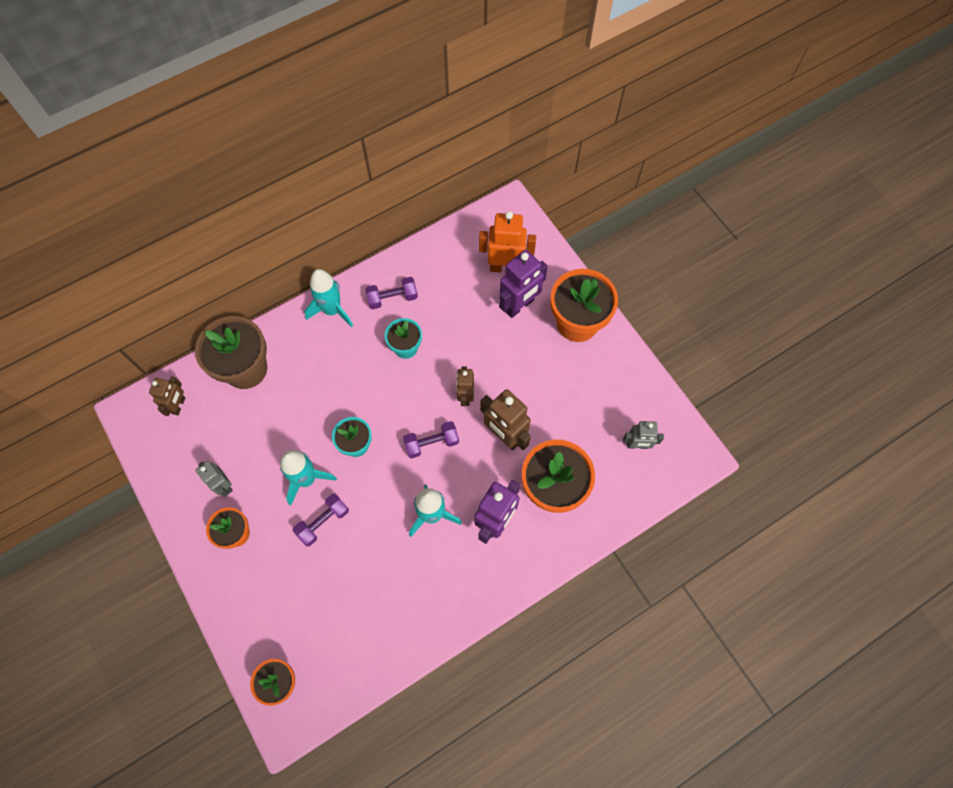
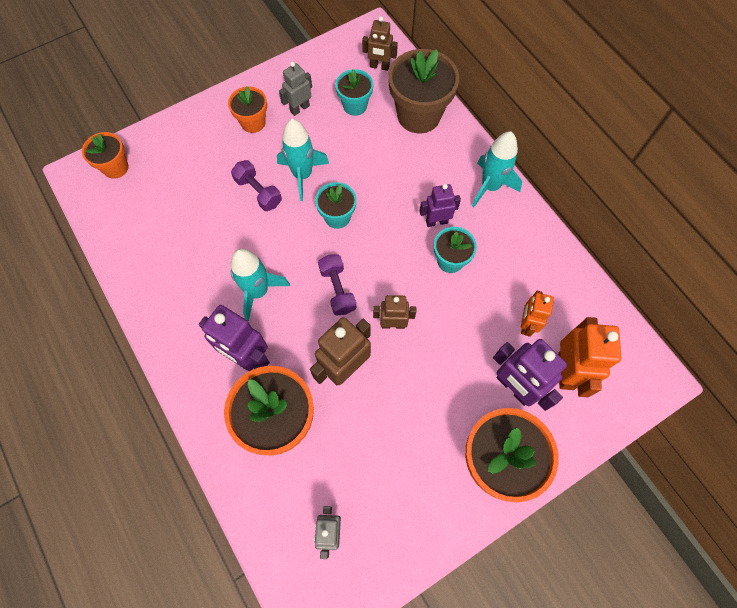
camera: 90 degrees right, 0 degrees up
purple dumbbell [365,277,418,309] -> none
none -> turquoise flower pot [335,69,373,116]
none -> purple robot [420,184,461,227]
none -> orange robot [521,291,554,337]

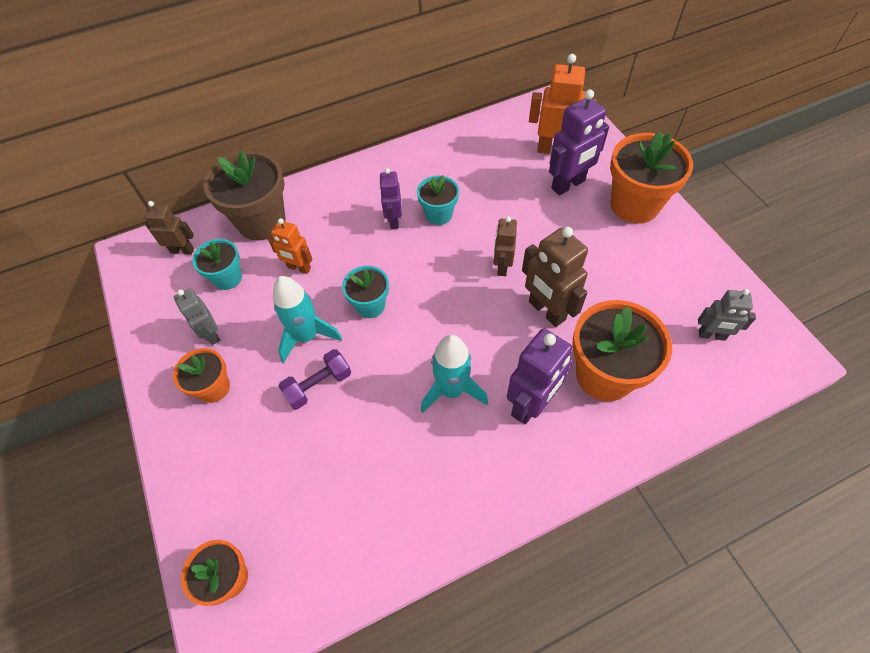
camera: 80 degrees left, 10 degrees down
purple dumbbell [318,254,356,316] -> none
brown robot [362,16,398,71] -> brown robot turned 105 degrees counterclockwise [144,201,194,255]
turquoise rocket [472,131,522,207] -> none
orange robot [521,291,554,337] -> orange robot moved to [268,218,312,274]

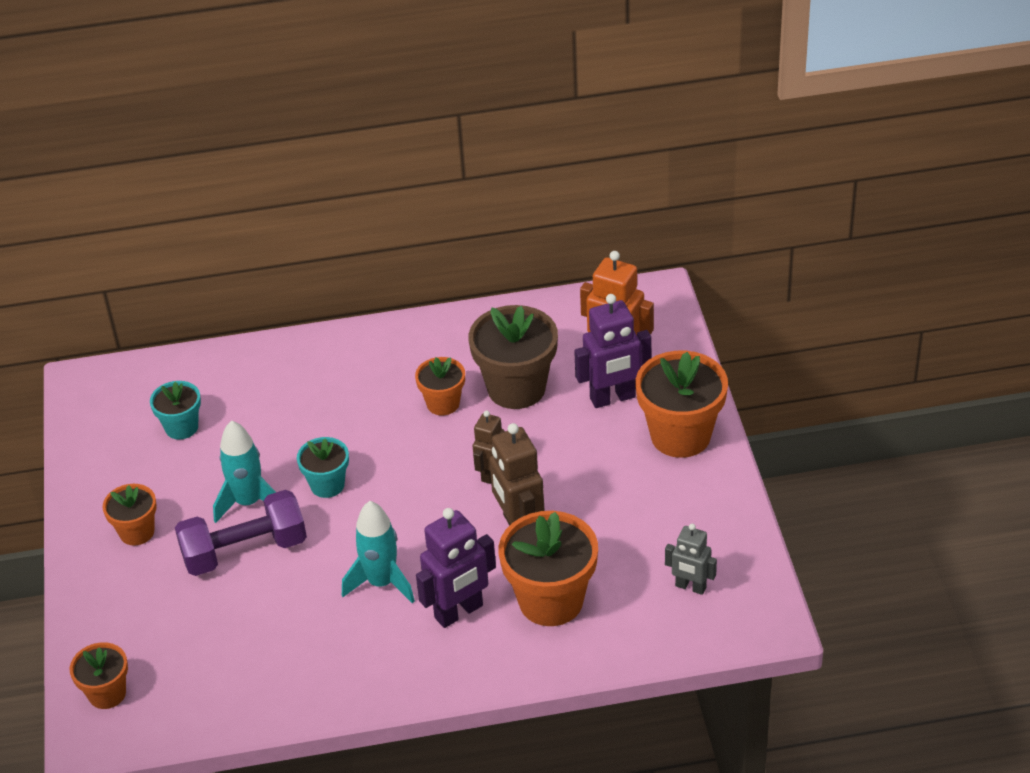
camera: 15 degrees right, 15 degrees down
brown robot [144,201,194,255] -> none
grey robot [174,288,220,345] -> none
brown flower pot [203,151,285,241] -> brown flower pot moved to [468,305,558,409]
orange robot [268,218,312,274] -> none
purple dumbbell [279,349,351,409] -> purple dumbbell [175,490,307,576], size x1.66
purple robot [379,168,402,229] -> none
turquoise flower pot [417,175,459,225] -> orange flower pot [415,357,465,416]

